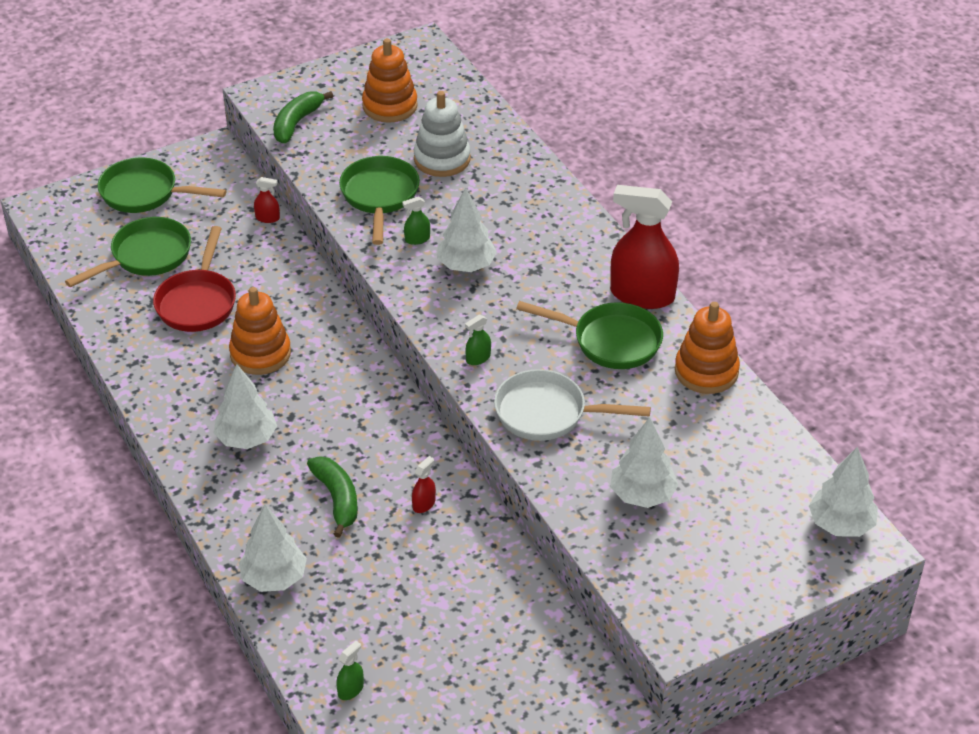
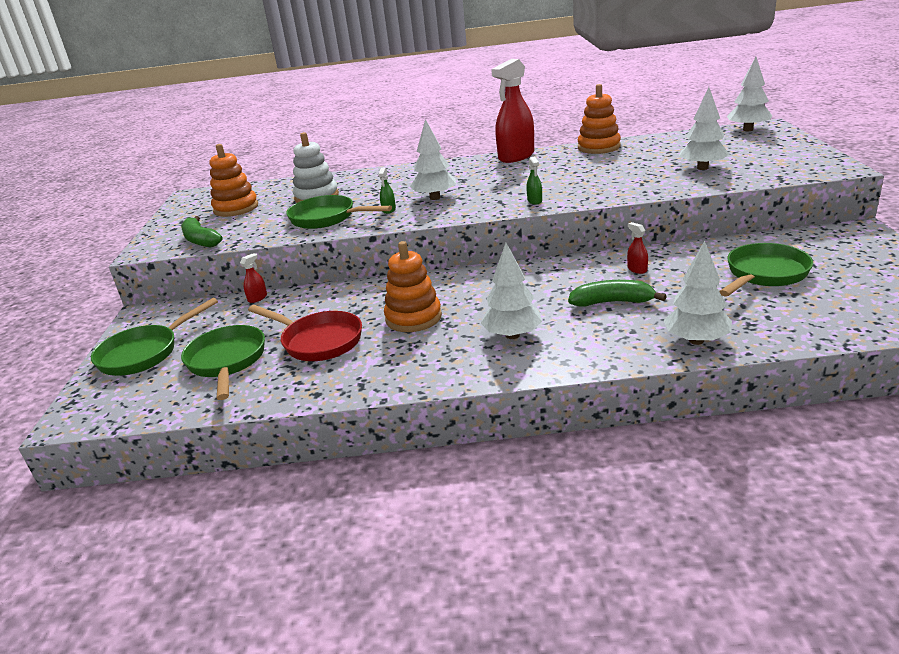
camera: 60 degrees left, 15 degrees down
green spray bottle [336,641,364,700] -> none
white pan [494,369,651,441] -> none
green pan [516,301,663,369] -> green pan moved to [719,243,813,297]

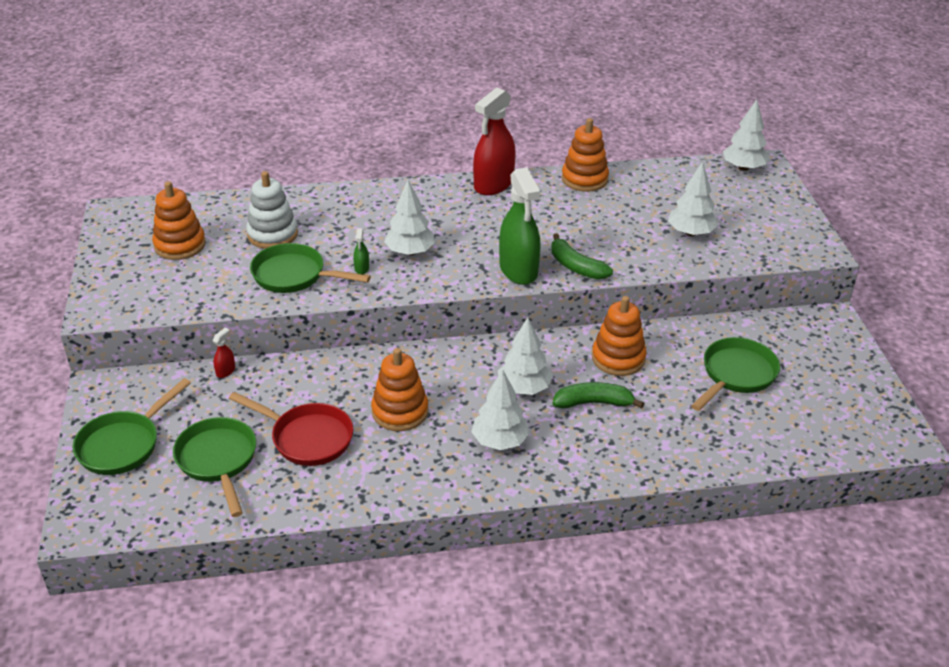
camera: 10 degrees left, 10 degrees up
green banana [181,216,223,247] -> green banana moved to [551,233,613,280]
green spray bottle [526,157,542,205] -> green spray bottle [499,167,541,285], size x2.46
red spray bottle [627,222,648,274] -> orange stacking toy [592,296,646,376]
white tree [664,241,732,345] -> white tree moved to [498,318,553,395]

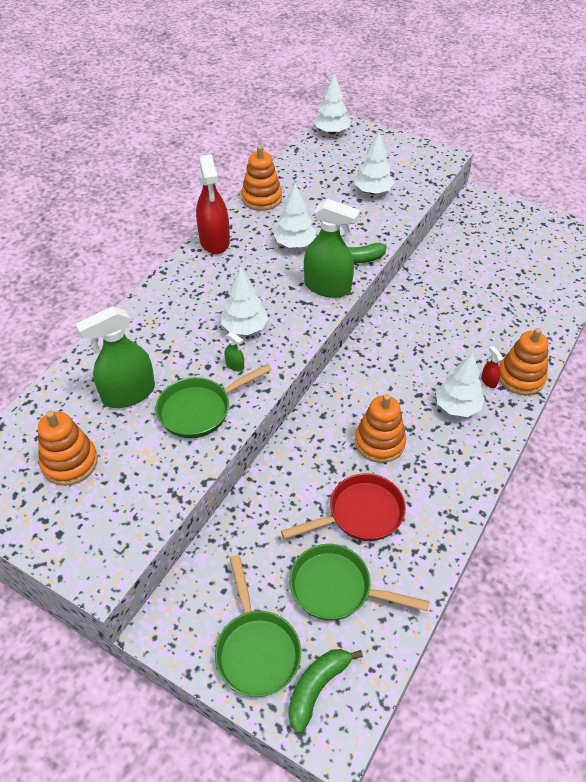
camera: 50 degrees left, 10 degrees up
red spray bottle [213,328,235,378] -> red spray bottle moved to [481,346,502,388]
white stacking toy [246,171,298,249] -> green spray bottle [75,306,155,408]
white tree [498,318,553,395] -> white tree moved to [274,183,316,248]
green banana [553,382,644,409] -> green banana moved to [288,649,363,733]
orange stacking toy [592,296,646,376] -> orange stacking toy moved to [499,328,548,395]
green pan [691,337,780,411] -> none

